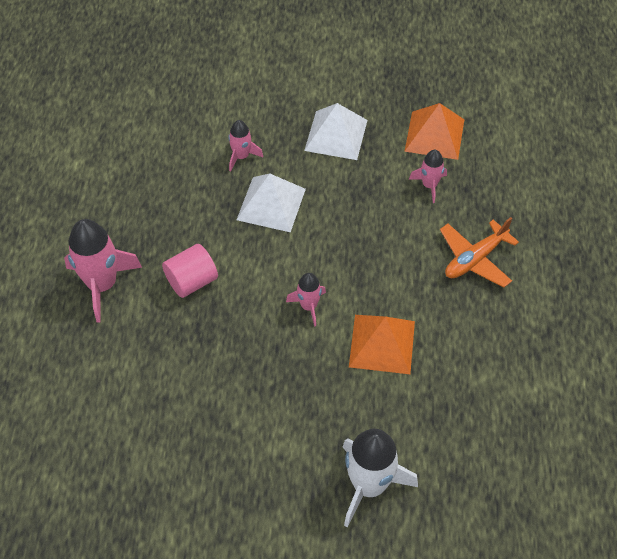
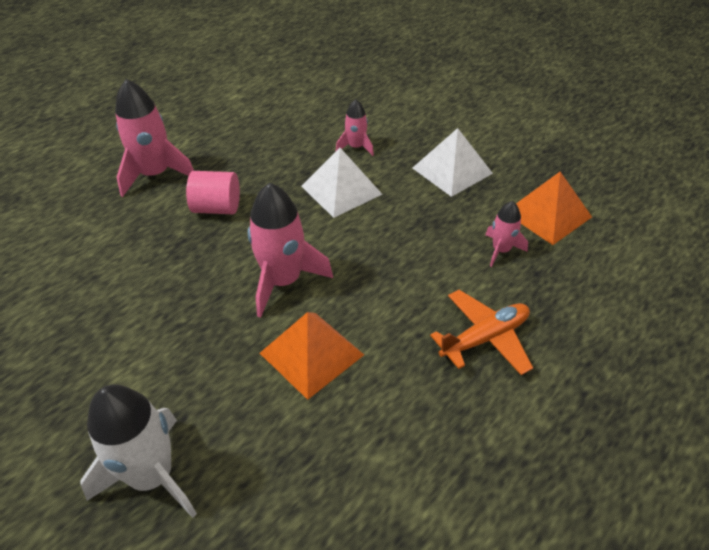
camera: 40 degrees right, 10 degrees down
pink rocket [286,273,326,327] -> pink rocket [248,182,333,318], size x1.85
orange plane [440,217,519,288] -> orange plane turned 150 degrees clockwise [430,290,533,375]

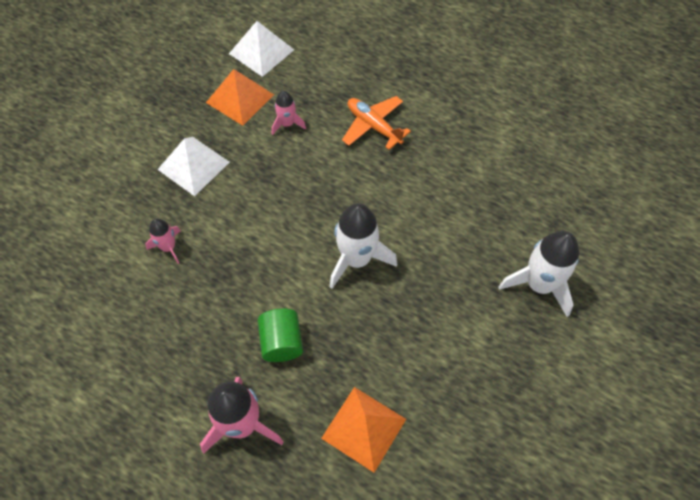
camera: 105 degrees left, 15 degrees up
pink cylinder [186,171,240,214] -> green cylinder [258,309,303,362]
pink rocket [248,182,333,318] -> white rocket [330,203,397,289]
orange pyramid [260,312,364,400] -> orange pyramid moved to [321,387,406,473]
white pyramid [301,148,383,218] -> white pyramid moved to [229,21,294,77]

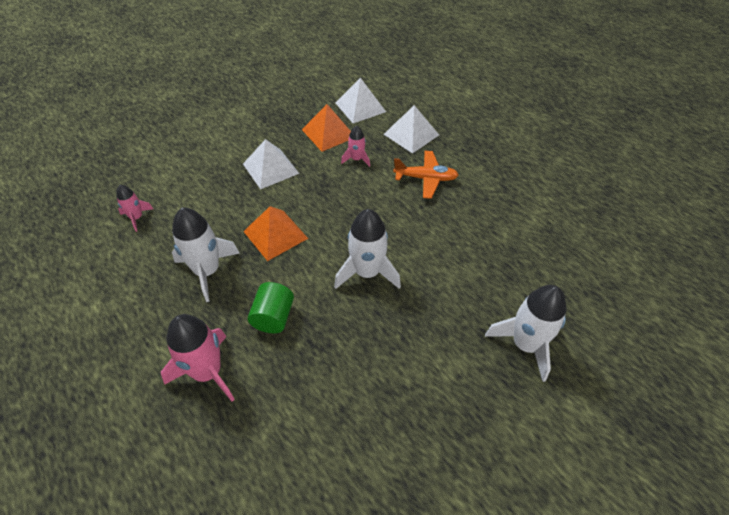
camera: 20 degrees right, 10 degrees down
pink rocket [145,218,181,264] -> pink rocket moved to [116,185,153,232]
orange pyramid [321,387,406,473] -> orange pyramid moved to [243,206,308,261]
orange plane [342,96,411,150] -> orange plane turned 120 degrees clockwise [393,151,459,199]
none -> white rocket [172,208,240,302]
none -> white pyramid [384,105,439,153]

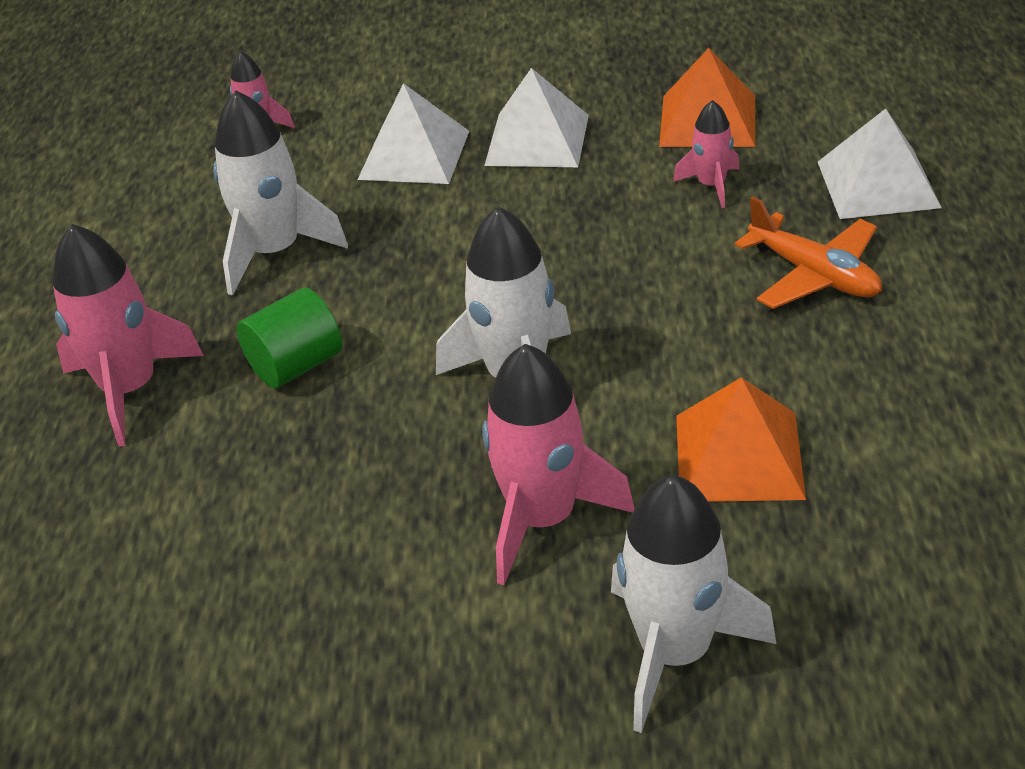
camera: 45 degrees right, 10 degrees down
orange pyramid [243,206,308,261] -> orange pyramid moved to [676,377,806,502]
white pyramid [335,78,386,123] -> white pyramid moved to [357,83,469,184]
none -> pink rocket [482,344,635,585]

